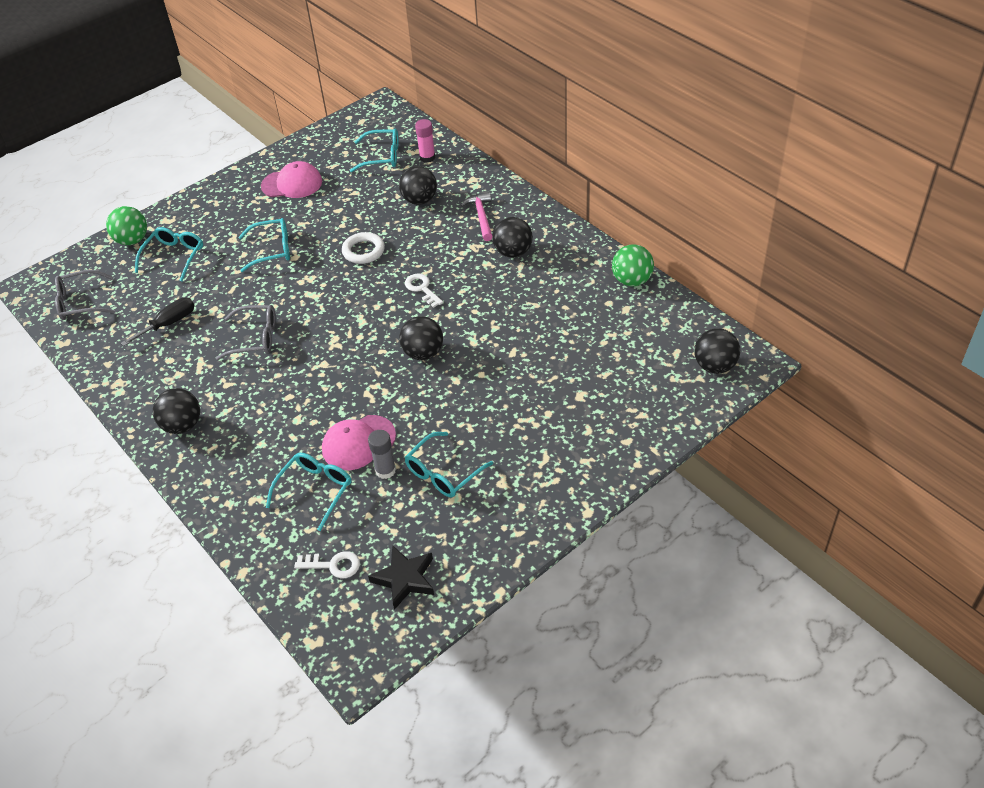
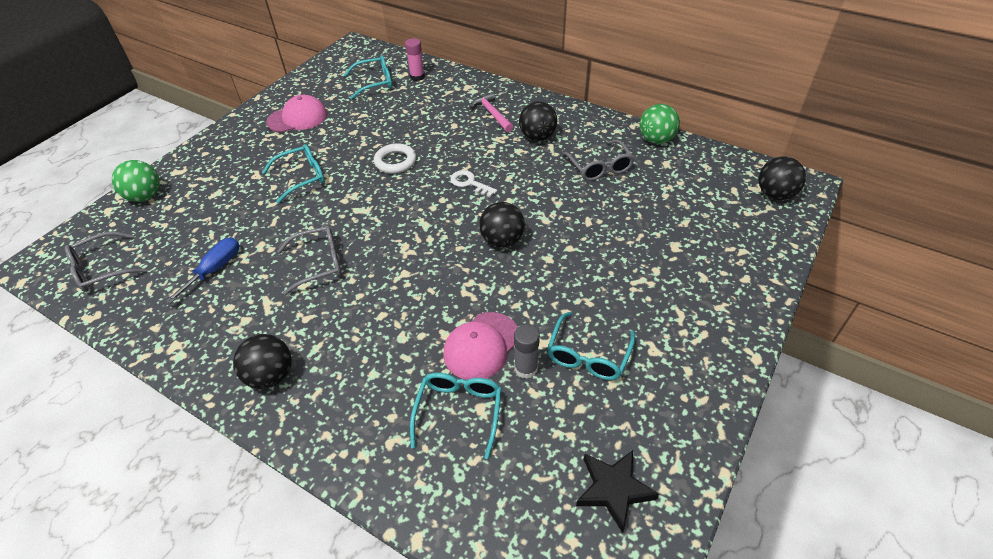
camera: 20 degrees left, 0 degrees up
black screwdriver [121,297,195,346] -> blue screwdriver [166,237,239,304]
turquoise glasses [135,227,203,281] -> none
white key [294,551,360,578] -> none
black ball [399,166,437,205] -> none
none -> grey glasses [562,140,635,181]

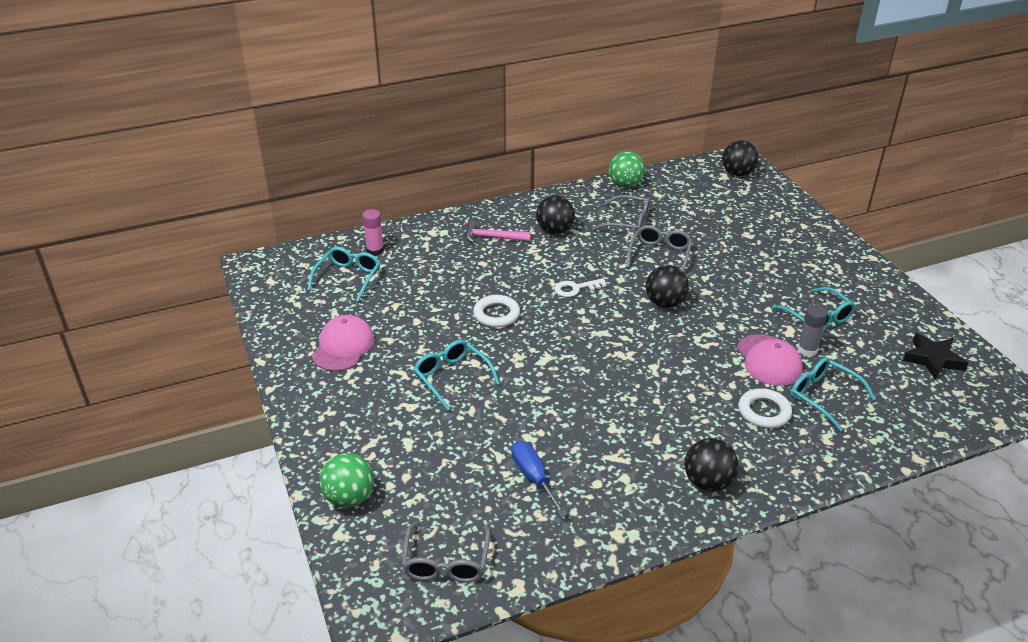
camera: 55 degrees left, 10 degrees down
turquoise glasses [262,144,325,203] -> turquoise glasses turned 45 degrees counterclockwise [413,340,500,411]
grey glasses [277,226,342,295] -> grey glasses moved to [627,225,692,271]
none -> white ring [738,388,792,428]

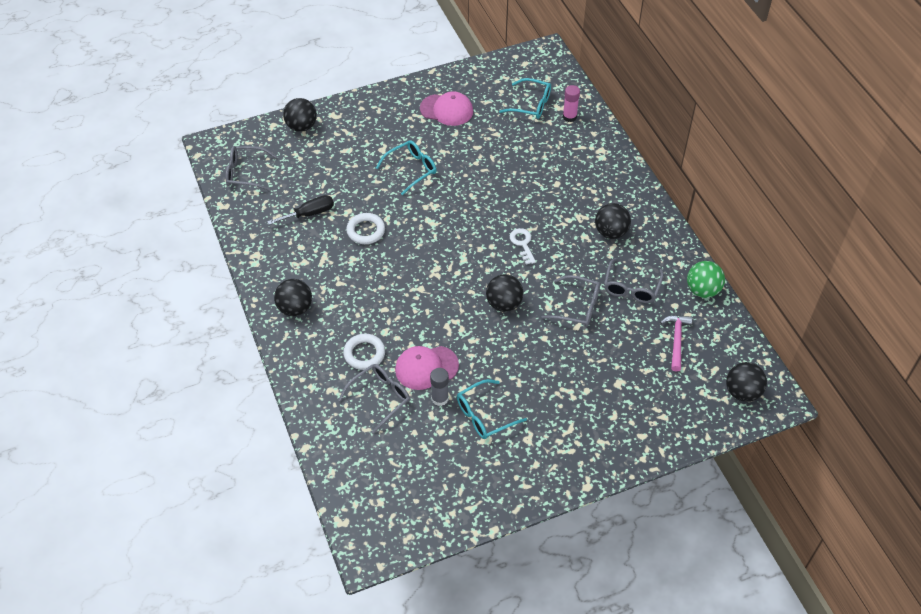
camera: 90 degrees right, 15 degrees up
green ball [319,453,374,508] -> black ball [283,98,317,132]
pink hammer [465,221,531,243] -> pink hammer moved to [660,315,692,371]
white ring [473,295,520,327] -> white ring moved to [346,213,385,244]
blue screwdriver [512,441,567,516] -> black screwdriver [267,195,334,225]
turquoise glasses [790,357,876,432] -> grey glasses [338,364,410,433]
black star [903,333,968,380] -> none

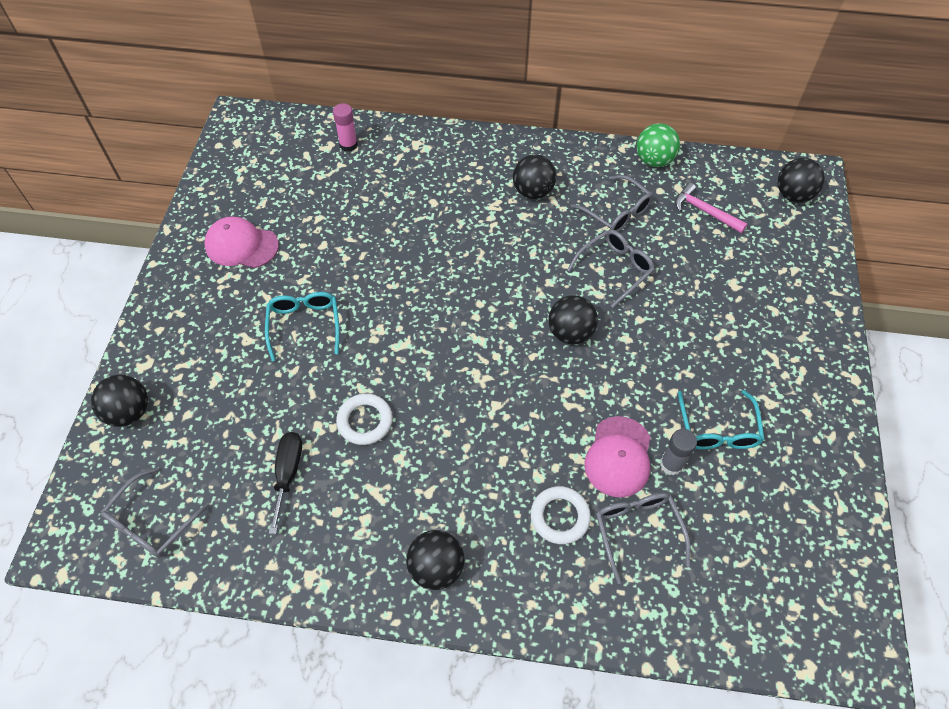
camera: 60 degrees left, 5 degrees up
pink cap [420,91,473,126] -> pink cap turned 120 degrees counterclockwise [204,217,279,268]
turquoise glasses [499,78,551,119] -> none
white key [510,228,536,265] -> none

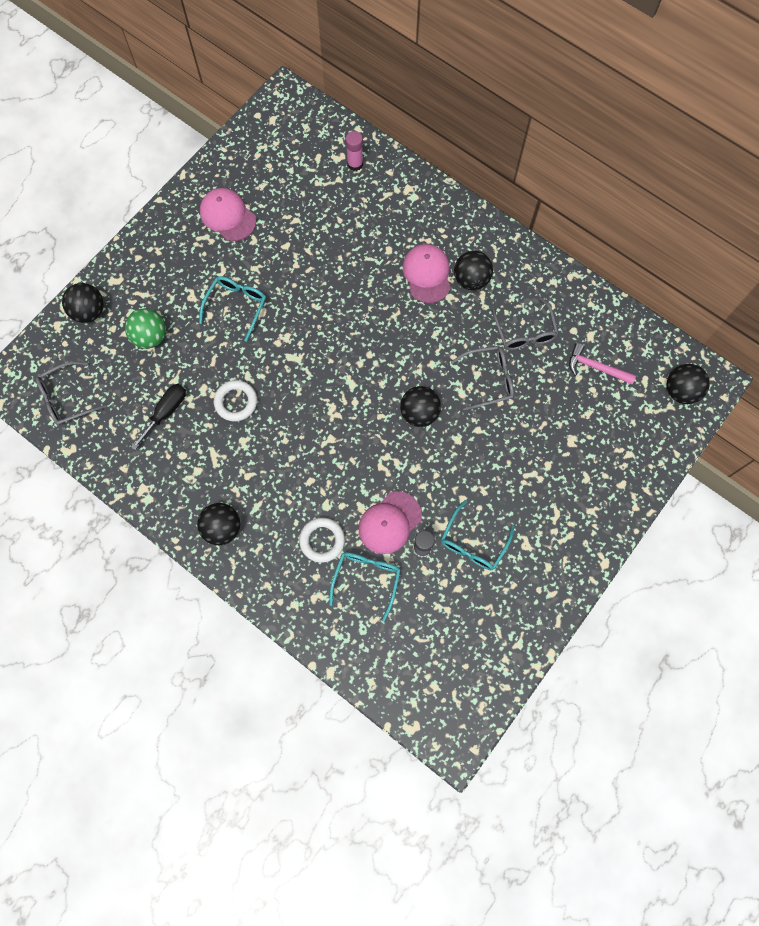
camera: 30 degrees right, 15 degrees up
grey glasses [596,493,691,584] -> turquoise glasses [329,552,401,621]
green ball [637,123,680,167] -> green ball moved to [125,308,166,348]
pink hammer [675,183,748,233] -> pink hammer turned 45 degrees counterclockwise [569,343,636,384]
none -> pink cap [403,244,450,303]

